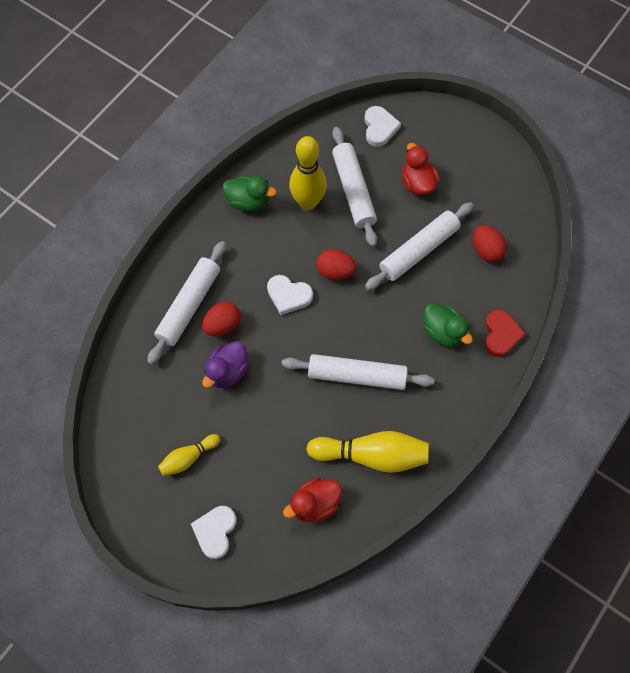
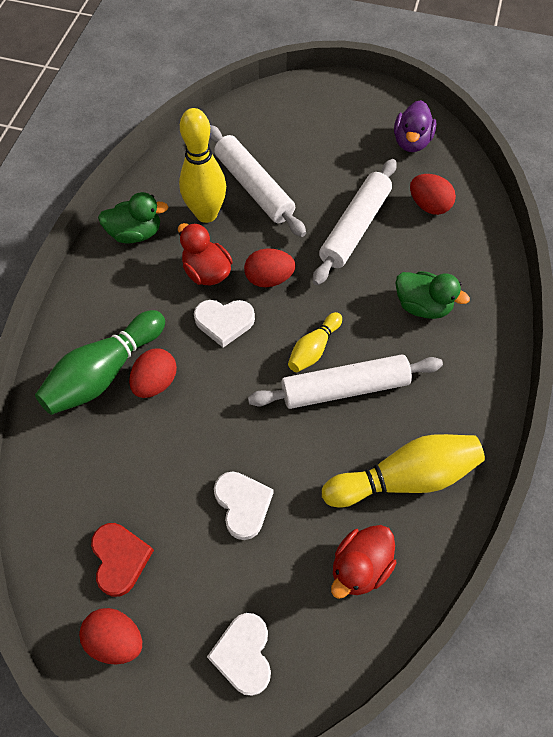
camera: 20 degrees left, 5 degrees down
white rolling pin [147,241,226,365] -> green bowling pin [35,310,165,415]
yellow bowling pin [158,434,220,476] -> yellow bowling pin moved to [288,312,342,372]
purple duck [202,341,249,388] -> purple duck moved to [394,100,437,152]
white heart [364,106,401,147] -> white heart moved to [214,471,274,540]
red duck [402,143,440,195] -> red duck moved to [178,223,233,286]
red heart [485,309,526,357] -> red heart moved to [91,523,154,597]
none -> red egg [79,608,142,664]

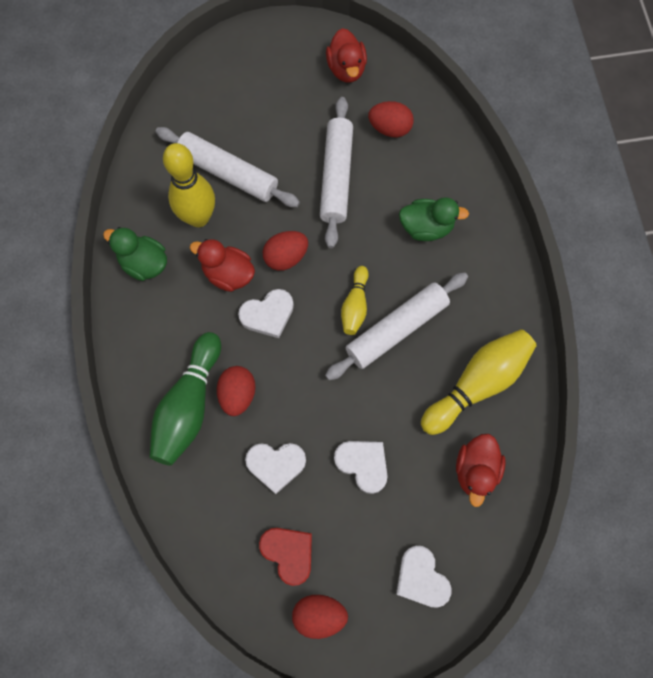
camera: 25 degrees left, 10 degrees up
green duck [98,192,168,243] -> green duck turned 120 degrees counterclockwise [103,227,167,281]
purple duck [394,100,437,152] -> red duck [326,28,367,83]
none -> white heart [245,443,306,494]

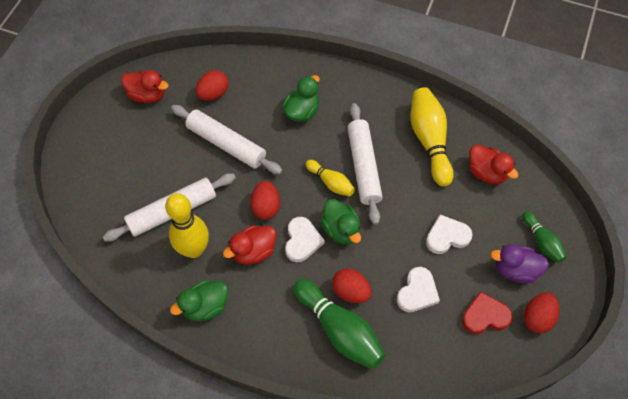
camera: 60 degrees left, 10 degrees down
white heart [396,546,452,608] -> green bowling pin [522,211,566,263]
none -> green duck [320,199,361,245]
none -> purple duck [490,244,549,283]

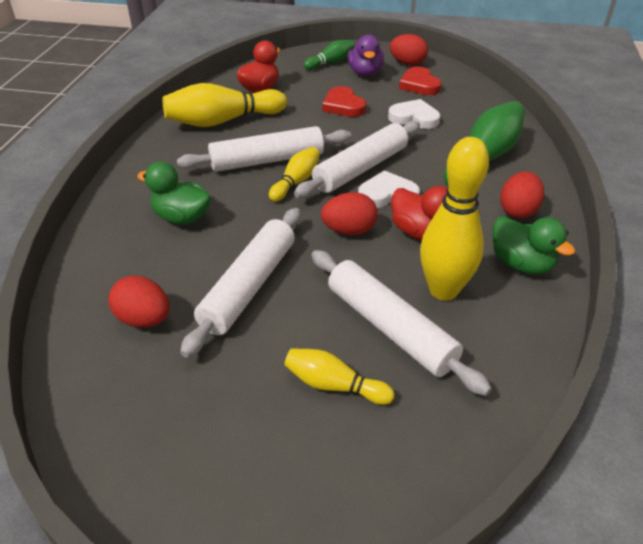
camera: 100 degrees left, 20 degrees down
red duck [121,70,169,103] -> none
green duck [320,199,361,245] -> white rolling pin [294,121,420,198]
red egg [332,269,372,303] -> red egg moved to [500,171,544,218]
white heart [426,214,473,254] -> red heart [322,86,366,117]
none -> yellow bowling pin [284,348,394,405]

